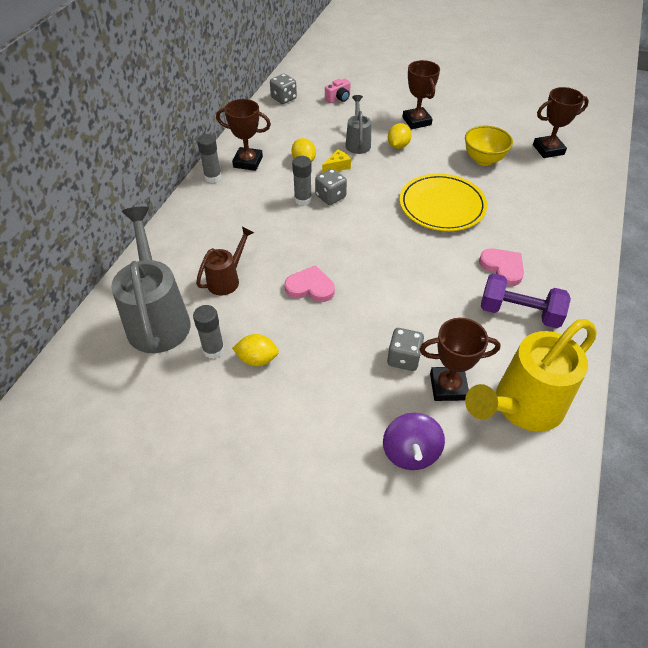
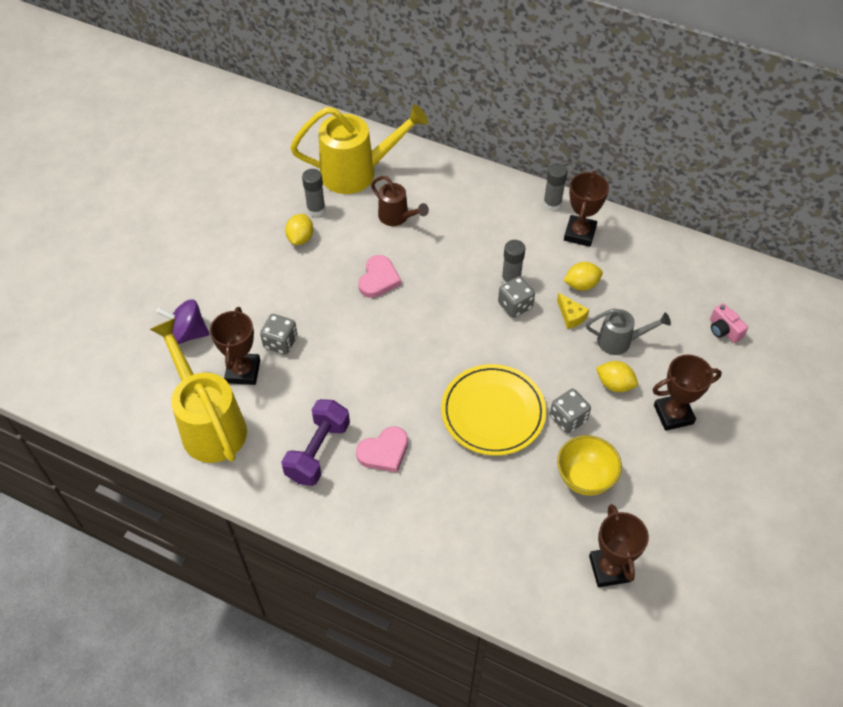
camera: 95 degrees right, 5 degrees up
grey watering can [111,207,191,353] -> yellow watering can [290,104,428,194]
grey dice [270,74,297,104] -> grey dice moved to [550,389,591,433]

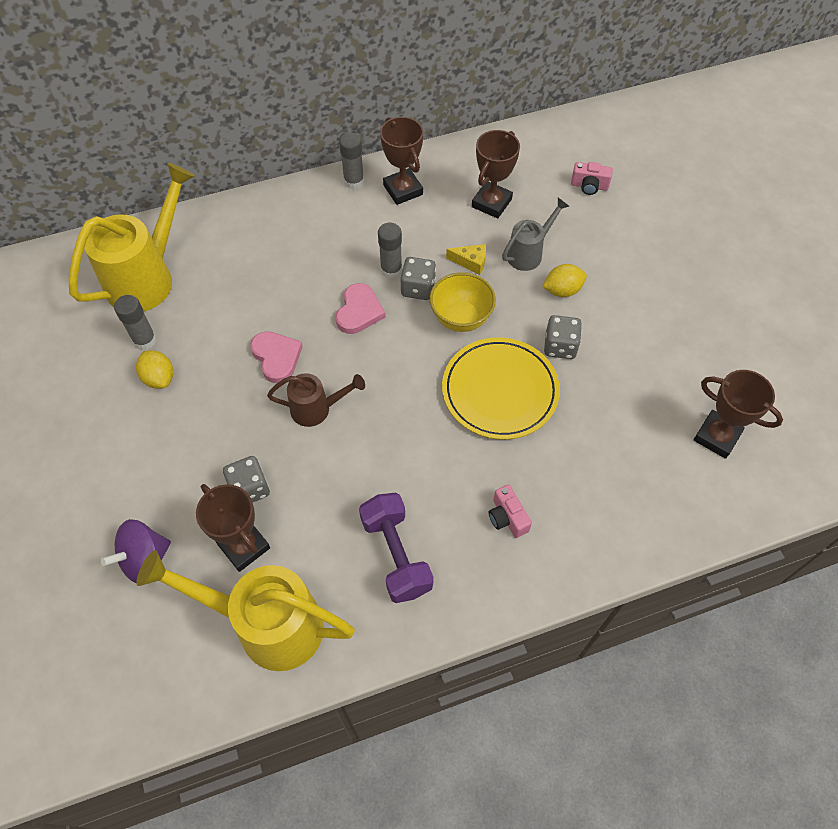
camera: 45 degrees left, 5 degrees up
pink heart [356,426,408,473] -> pink heart moved to [336,283,386,334]
brown watering can [371,176,429,226] -> brown watering can moved to [267,373,365,427]
yellow bowl [557,435,622,496] -> yellow bowl moved to [430,272,496,332]
yellow lemon [563,262,603,291] -> none
brown trophy [653,355,722,431] -> brown trophy moved to [472,130,520,218]
none -> pink camera [489,485,532,538]

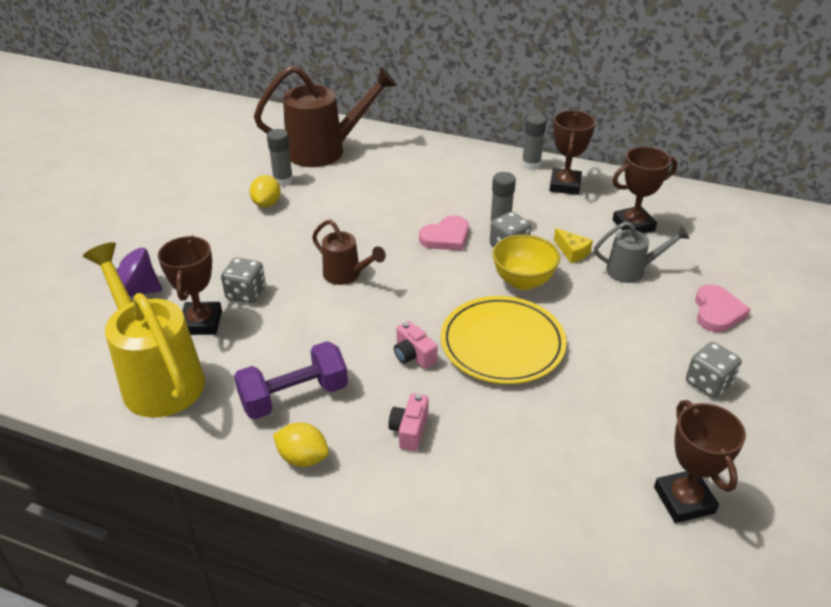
camera: 40 degrees right, 20 degrees down
yellow watering can [69,163,195,311] -> brown watering can [254,65,397,167]
pink heart [250,331,303,383] -> pink heart moved to [695,284,750,332]
purple dumbbell [359,493,434,603] -> purple dumbbell turned 45 degrees clockwise [234,341,348,419]
yellow lemon [542,264,587,297] -> yellow lemon moved to [273,422,329,467]
grey dice [544,315,582,359] -> grey dice moved to [686,342,742,398]
pink camera [571,162,613,195] -> pink camera moved to [394,321,438,369]

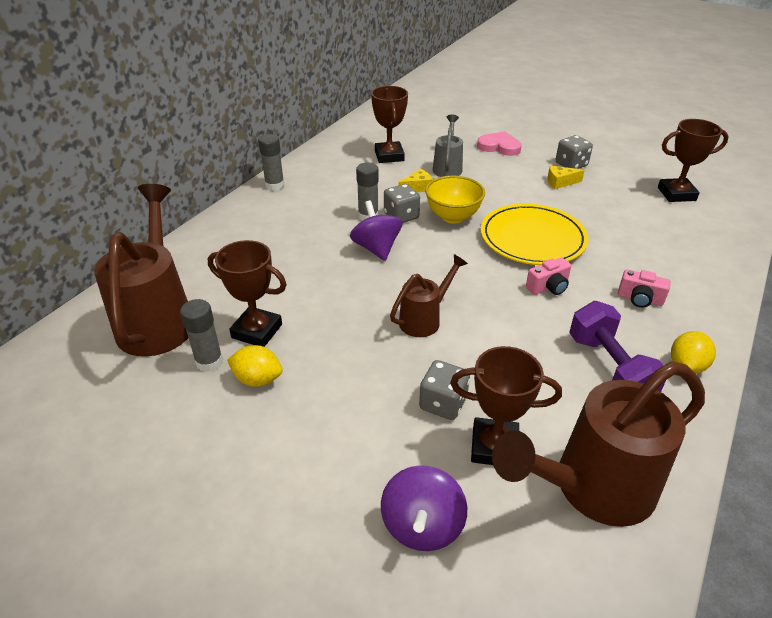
camera: 80 degrees left, 0 degrees up
yellow watering can [83,242,205,418] -> brown watering can [492,361,705,527]
pink heart [419,215,469,251] -> purple spinning top [350,200,403,261]
brown trophy [549,110,596,195] -> brown trophy moved to [208,240,287,347]
none -> yellow cheese [548,166,585,189]

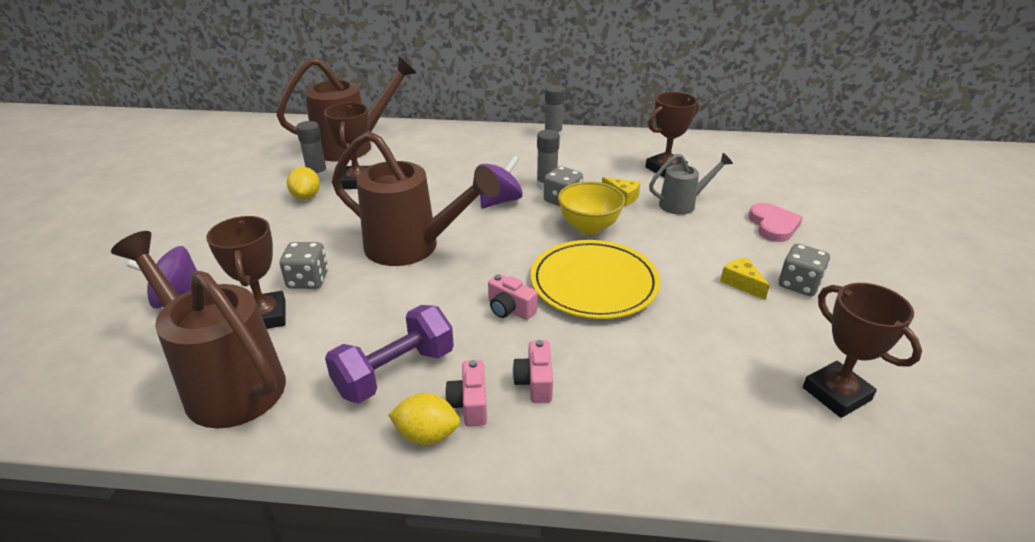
camera: 65 degrees right, 5 degrees down
brown watering can [390,254,468,337] -> brown watering can [332,131,500,266], size x1.87
none -> pink camera [445,360,487,426]

